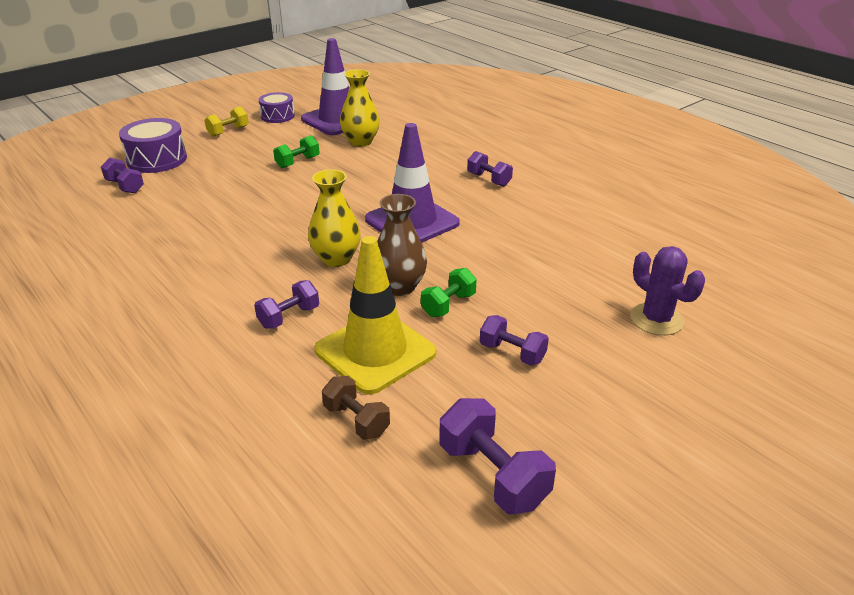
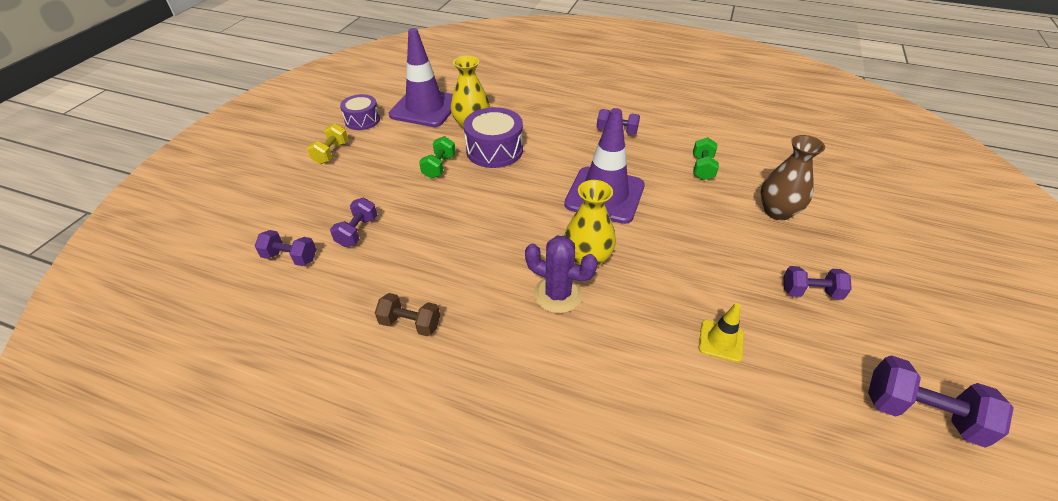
camera: 30 degrees left, 10 degrees up
purple drum [119,118,187,173] -> purple drum moved to [464,107,523,168]
purple dumbbell [254,280,319,329] -> purple dumbbell moved to [330,198,377,247]
yellow traffic cone [314,236,436,395] -> yellow traffic cone [699,303,744,362], size x0.47
brown dumbbell [322,376,390,440] -> brown dumbbell moved to [375,293,440,337]
brown vase [377,194,427,296] -> brown vase moved to [760,135,825,220]
green dumbbell [421,268,477,317] -> green dumbbell moved to [693,137,719,180]
purple cactus [630,246,705,335] -> purple cactus moved to [525,236,598,313]

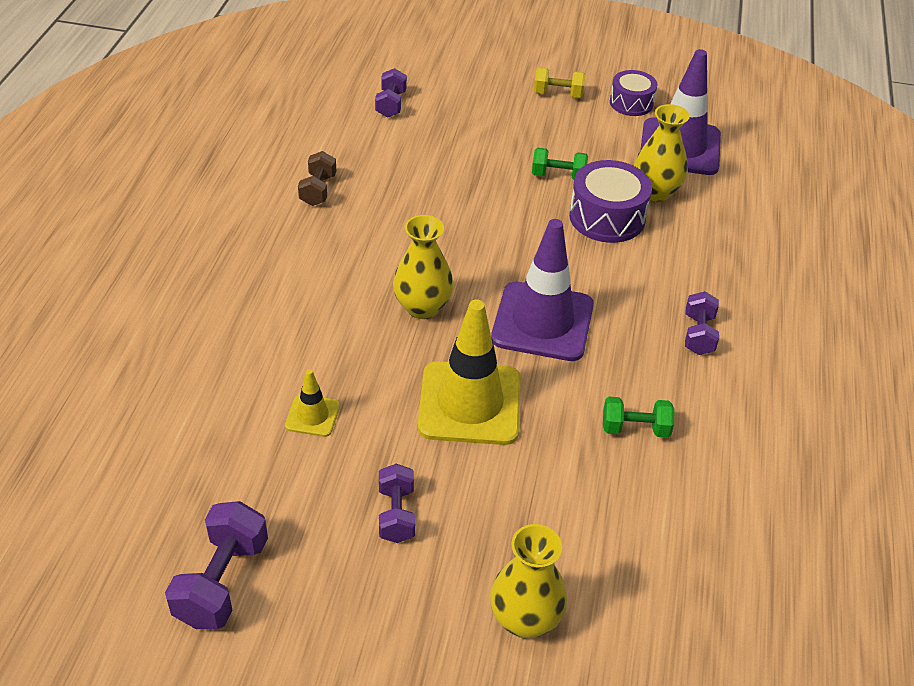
camera: 80 degrees right, 0 degrees up
purple dumbbell [330,198,377,247] -> none
purple cactus [525,236,598,313] -> none
brown vase [760,135,825,220] -> none
none -> yellow traffic cone [418,300,521,445]
none -> yellow vase [490,524,567,638]

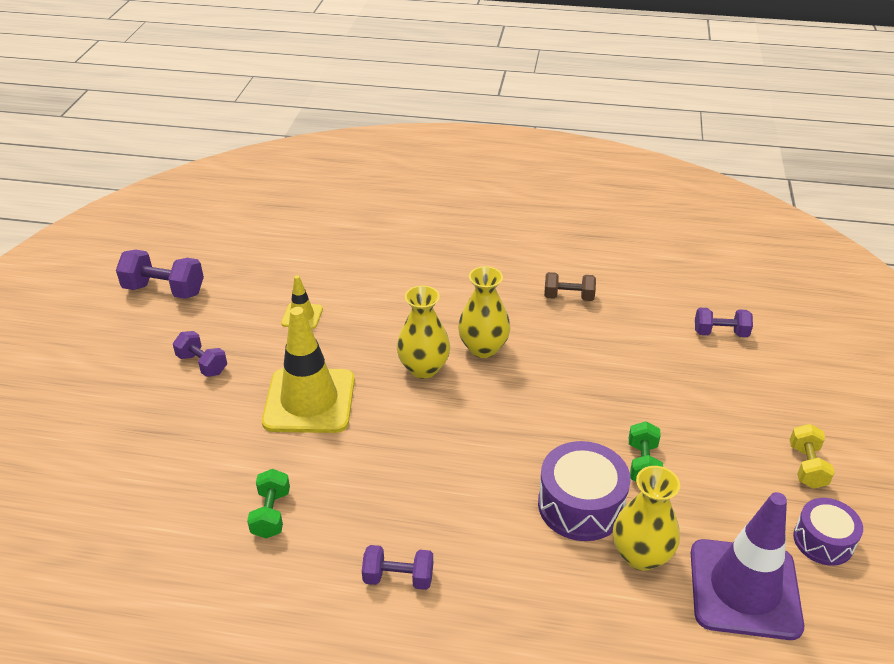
camera: 90 degrees right, 5 degrees down
purple dumbbell [379,464,415,543] -> purple dumbbell turned 45 degrees clockwise [173,331,227,377]
yellow vase [490,524,567,638] -> yellow vase moved to [458,266,511,358]
purple traffic cone [491,219,594,361] -> none

